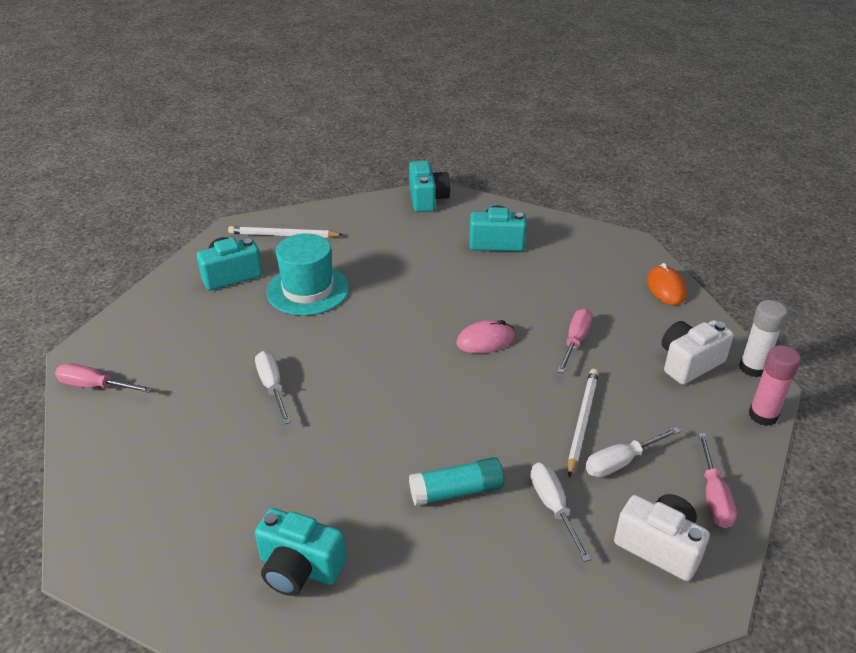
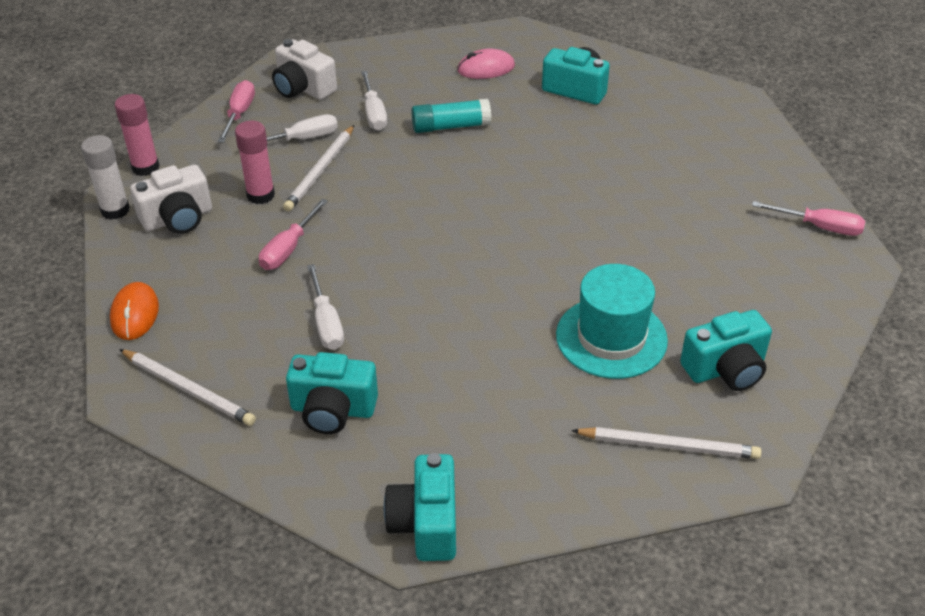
camera: 175 degrees left, 5 degrees up
white screwdriver [255,351,291,424] -> white screwdriver moved to [307,264,344,350]
pink mouse [456,320,515,354] -> pink mouse moved to [457,49,515,79]
none -> white pencil [119,349,256,426]
none -> pink glue stick [235,121,275,204]

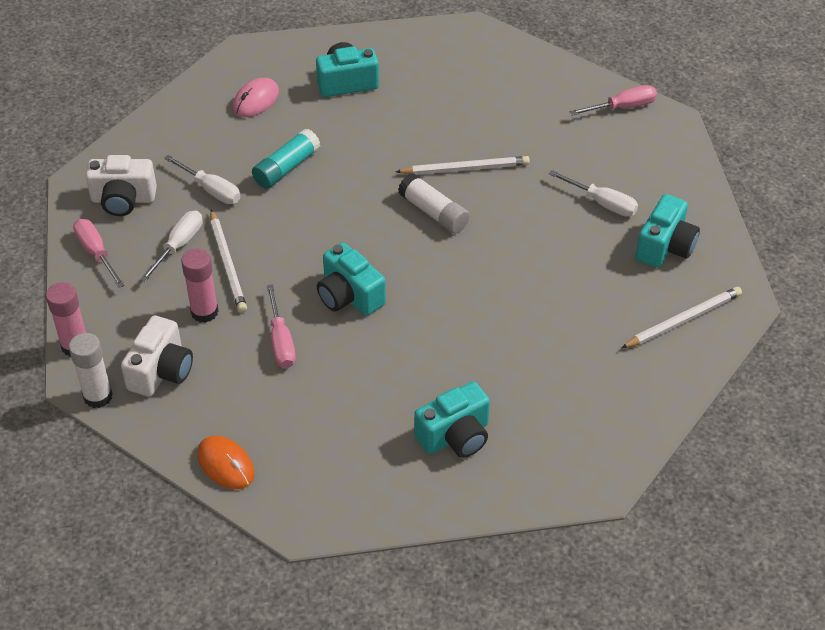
camera: 40 degrees left, 5 degrees up
white pencil [119,349,256,426] -> white pencil moved to [396,156,530,175]
white screwdriver [307,264,344,350] -> white screwdriver moved to [549,170,638,217]
turquoise camera [384,453,456,561] -> turquoise camera moved to [317,242,386,316]
turquoise hat [556,264,668,379] -> none
none -> white glue stick [398,173,470,234]

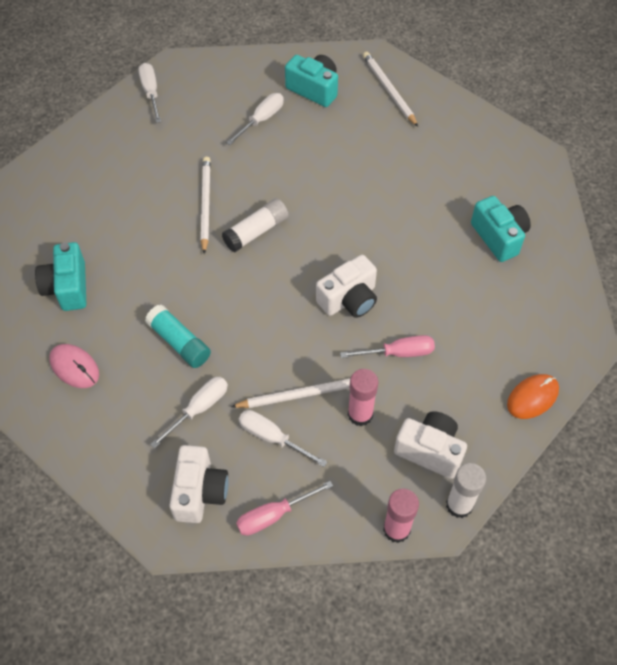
camera: 85 degrees left, 10 degrees up
turquoise camera [317,242,386,316] -> white camera [316,255,377,318]
pink screwdriver [570,85,657,116] -> white screwdriver [138,63,161,123]

